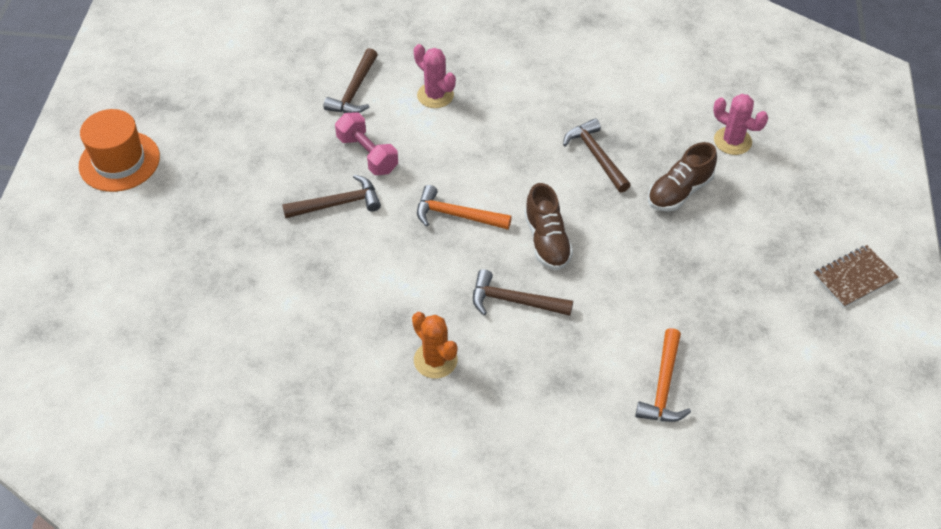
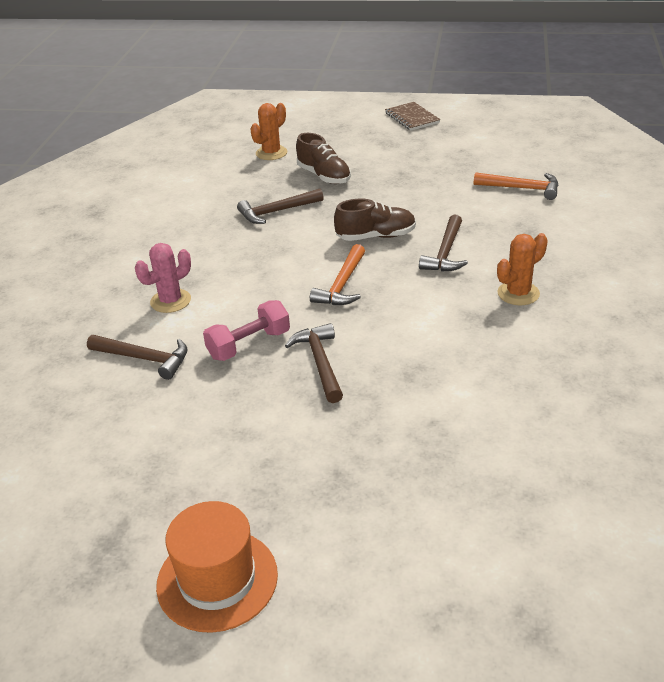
camera: 85 degrees left, 15 degrees down
pink cactus [713,94,768,155] -> orange cactus [250,103,287,160]

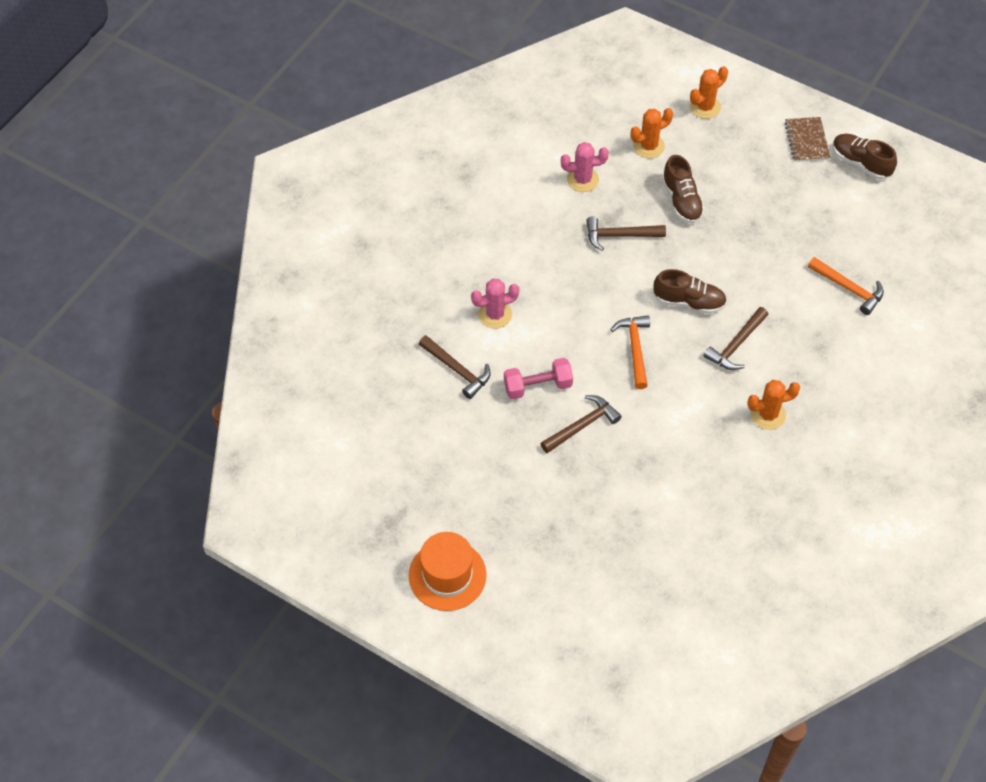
camera: 20 degrees right, 20 degrees up
brown hammer [285,323,343,403] -> brown hammer turned 45 degrees clockwise [540,395,622,453]
orange hammer [310,244,365,305] -> orange hammer turned 135 degrees clockwise [611,315,650,389]
none -> pink cactus [561,142,609,192]
none -> orange cactus [690,66,728,119]
none -> brown shoe [833,134,897,180]

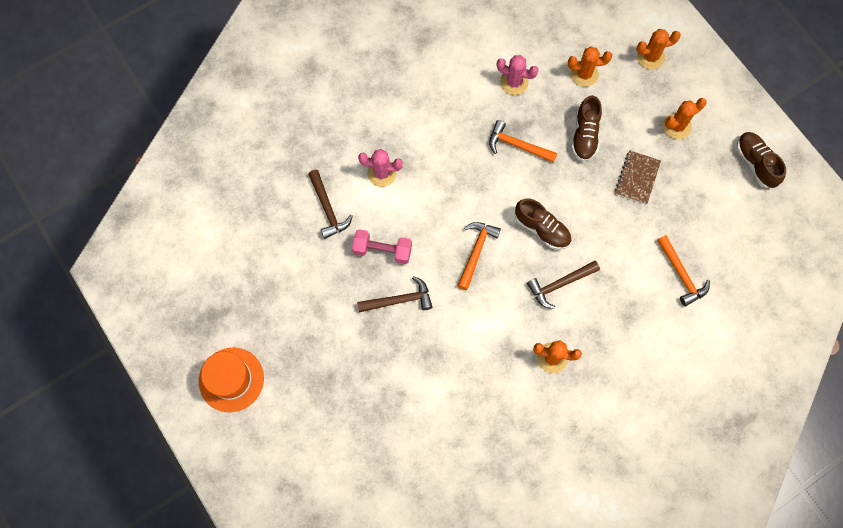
camera: 25 degrees right, 15 degrees up
brown hammer [586,216,666,251] -> orange hammer [489,120,557,163]
brown notebook [785,117,830,162] -> brown notebook moved to [615,150,661,204]
none -> orange cactus [663,98,707,139]

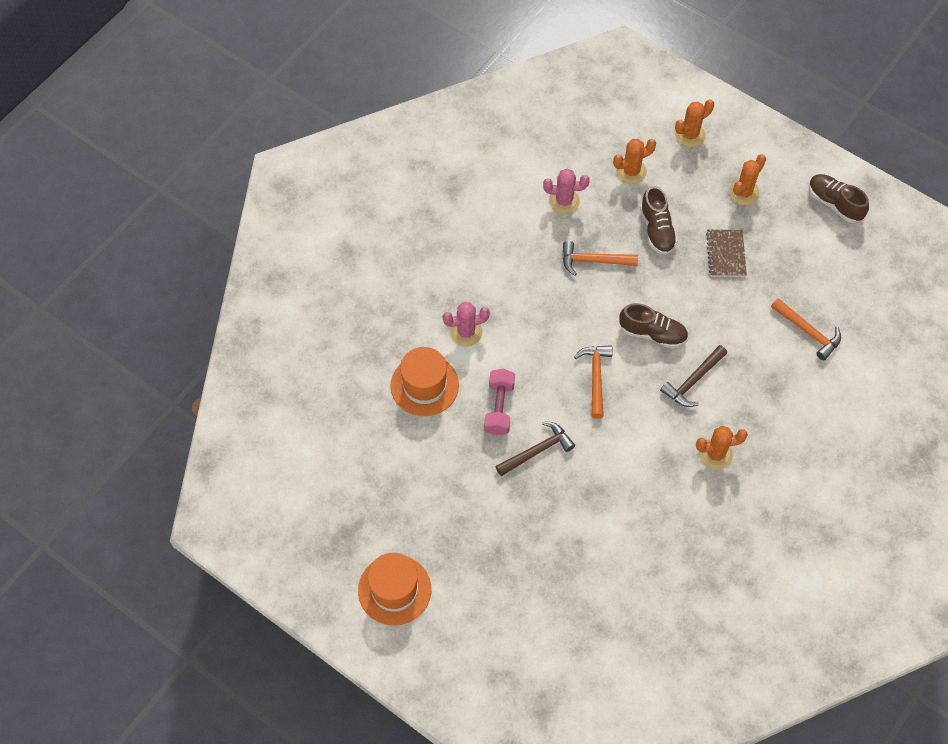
camera: 20 degrees left, 10 degrees down
brown hammer [308,170,353,239] -> orange hat [390,347,459,416]
pink dumbbell [352,229,412,264] -> pink dumbbell turned 75 degrees counterclockwise [484,369,515,435]

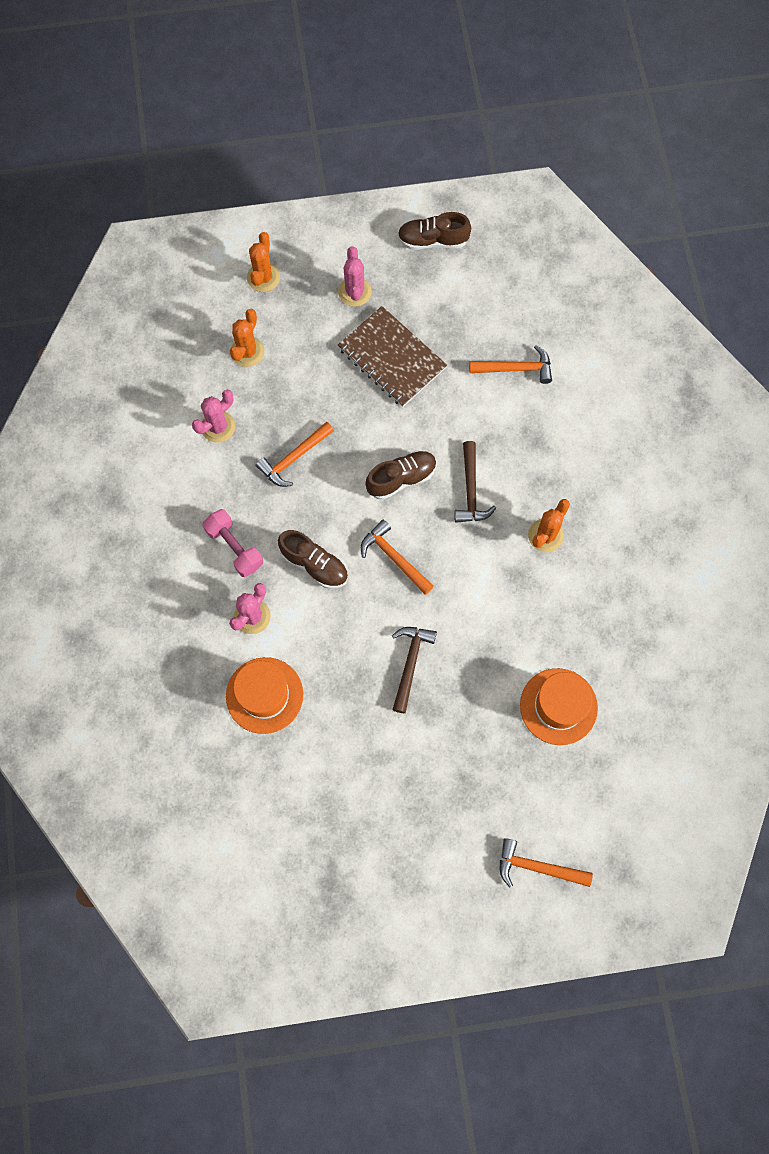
camera: 45 degrees left, 10 degrees up
orange hat [358,553,431,626] -> orange hat moved to [520,668,598,745]
pink dumbbell [484,369,515,435] -> pink dumbbell moved to [203,509,263,577]
brown shoe [640,186,678,255] -> brown shoe moved to [278,530,348,589]
brown notebook [706,230,747,277] -> brown notebook [338,306,447,407], size x1.62
orange cactus [729,154,766,205] -> pink cactus [338,246,372,307]
none -> orange hammer [500,838,593,887]

